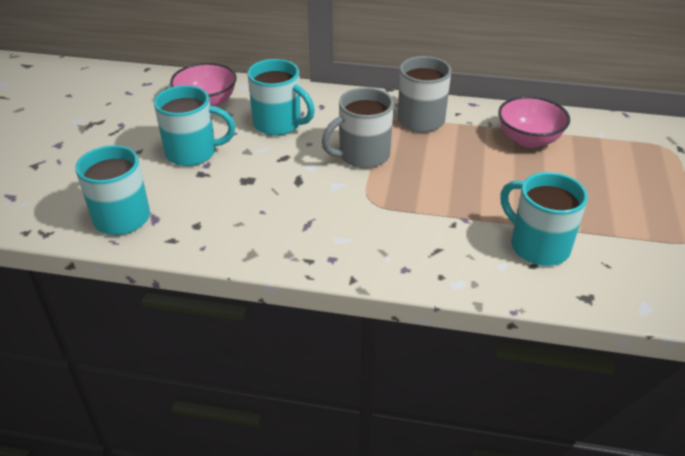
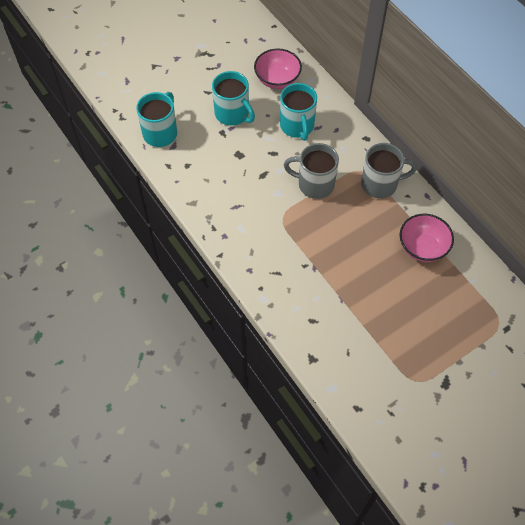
camera: 45 degrees right, 20 degrees up
turquoise mug [500,172,588,266] -> none

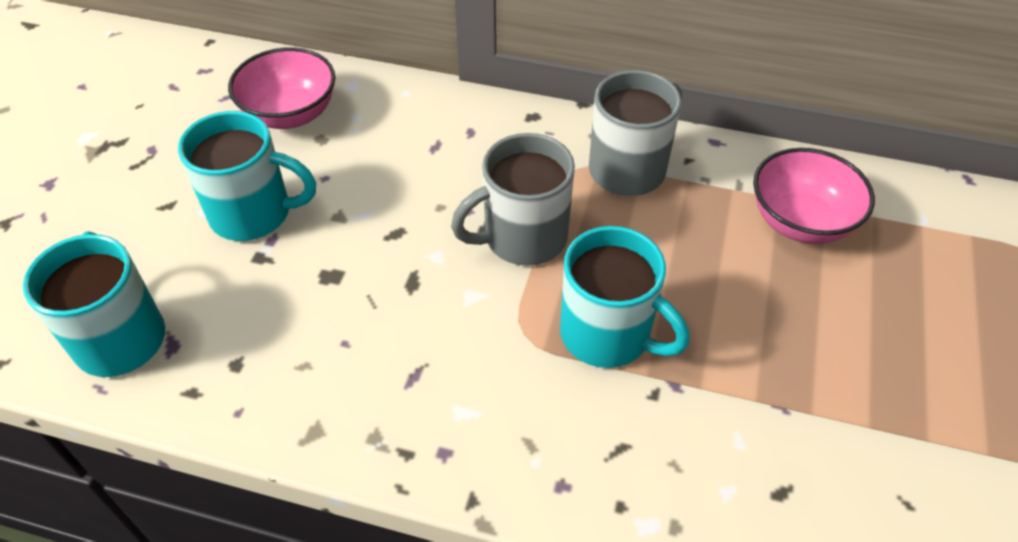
camera: 40 degrees left, 10 degrees down
turquoise mug [280,83,317,141] -> turquoise mug moved to [560,226,690,368]

